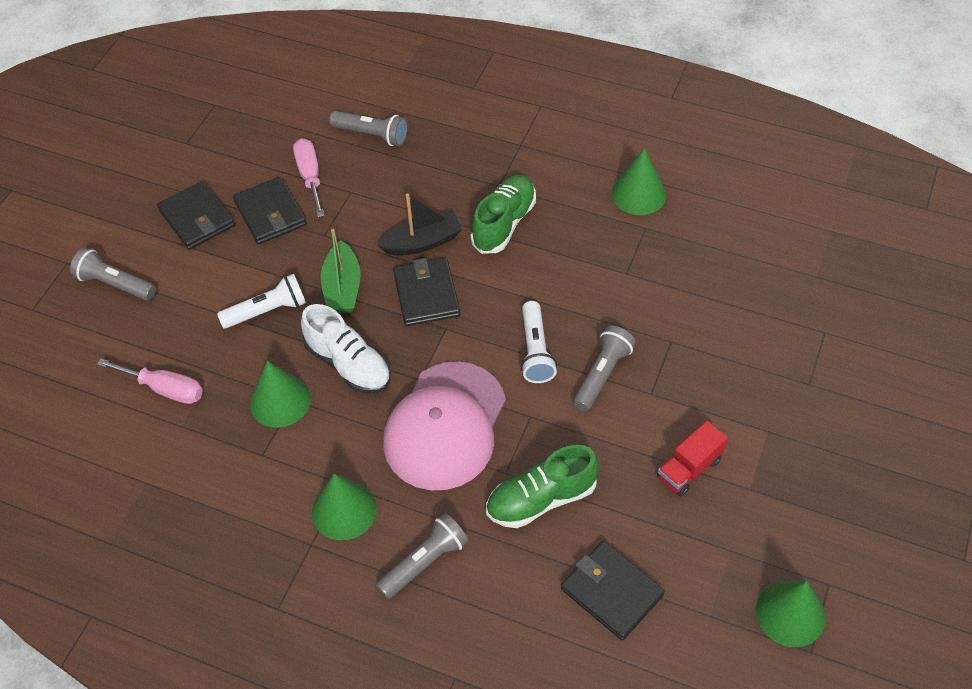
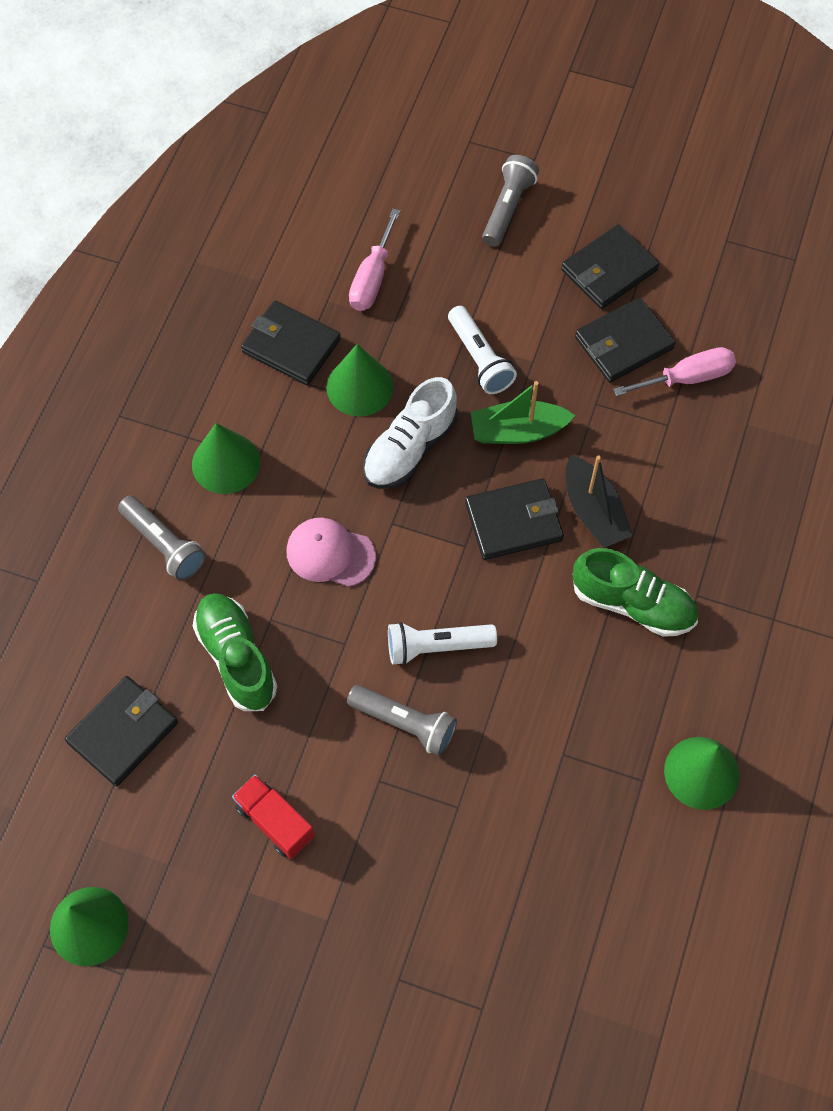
camera: 85 degrees right, 10 degrees up
grey flashlight [329,111,408,146] -> none
pink cap [383,361,506,490] -> pink cap [286,518,376,587], size x0.54
none -> black wallet [241,301,341,385]

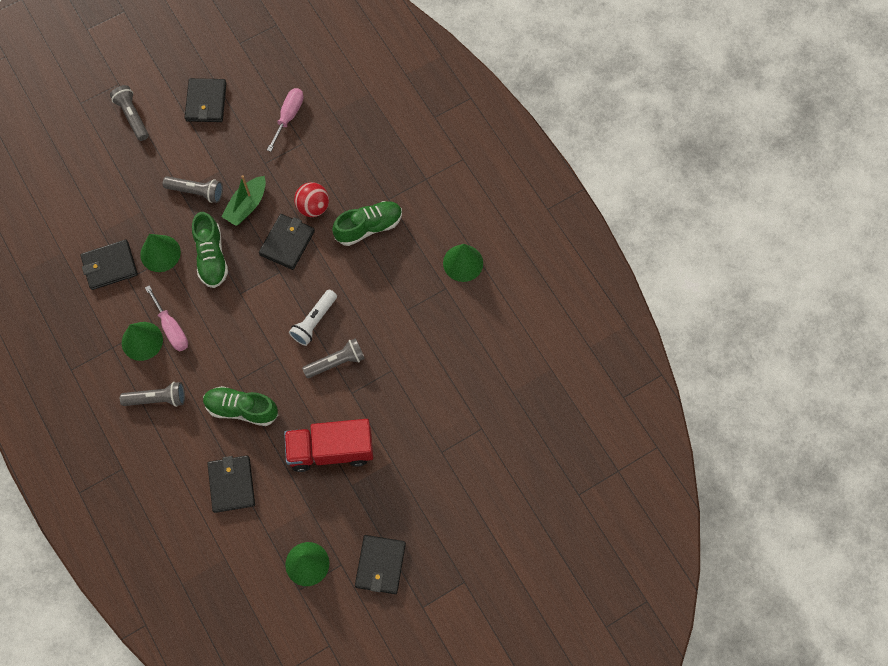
camera: 50 degrees left, 5 degrees up
red truck [232,774,315,859] -> red truck [284,419,373,472], size x1.80
pink cap [286,518,376,587] -> none
pink screwdriver [349,209,400,311] -> pink screwdriver moved to [145,285,188,351]
white shoe [363,377,458,489] -> green shoe [192,212,228,288]
white flashlight [448,306,517,394] -> grey flashlight [163,176,223,203]
black boat [566,455,633,548] -> red ball [294,182,329,217]
black wallet [575,297,675,382] -> black wallet moved to [355,535,406,594]

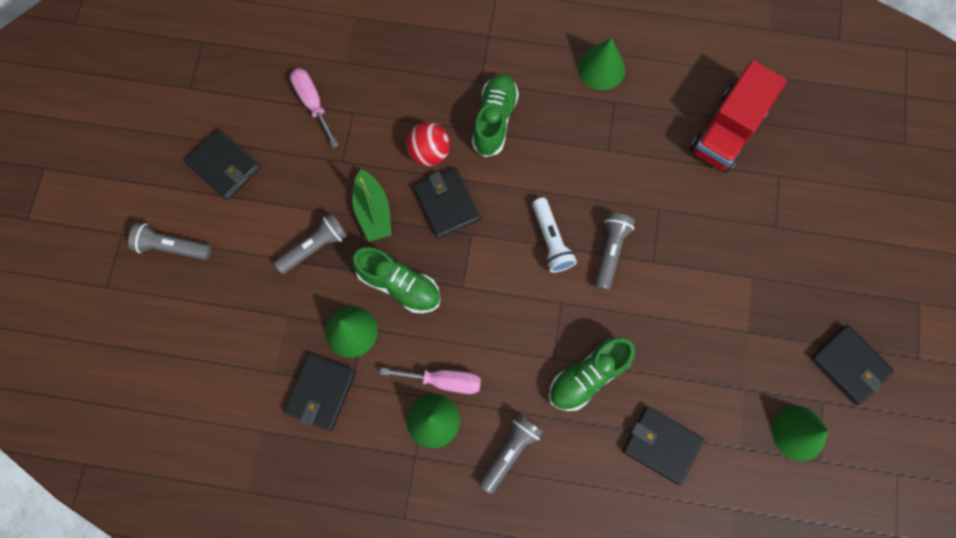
camera: 50 degrees left, 5 degrees up
red truck [284,419,373,472] -> red truck moved to [690,60,787,173]

